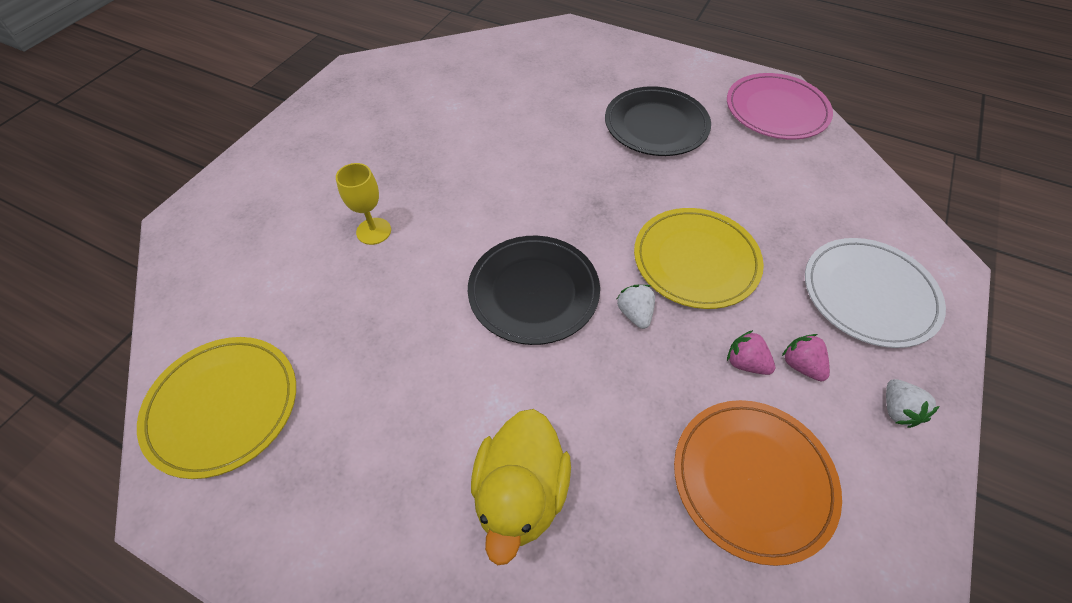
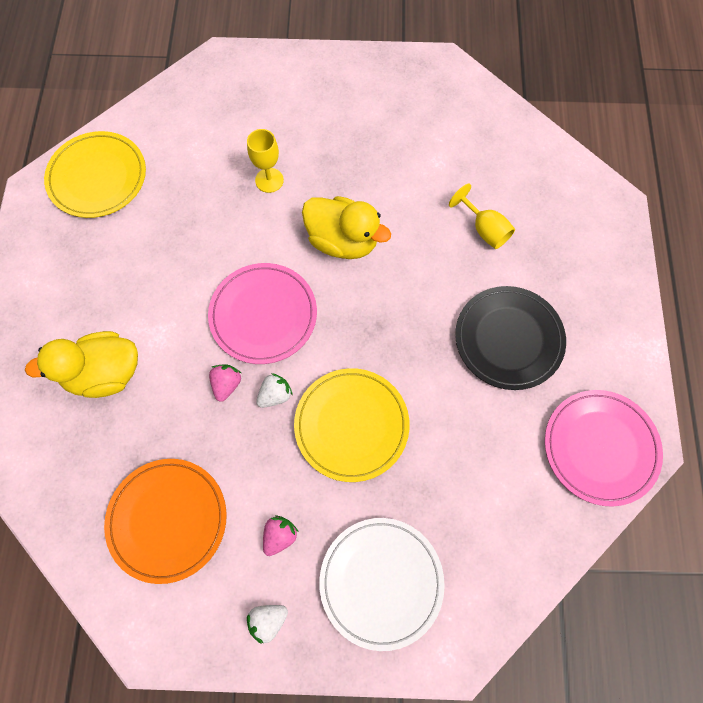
camera: 65 degrees right, 15 degrees up
black plate [468,236,600,345] -> pink plate [208,263,317,364]
pink strawberry [727,330,775,375] -> pink strawberry moved to [209,364,241,402]
none -> yellow duck [302,196,391,259]
none -> yellow goblet [449,184,515,249]

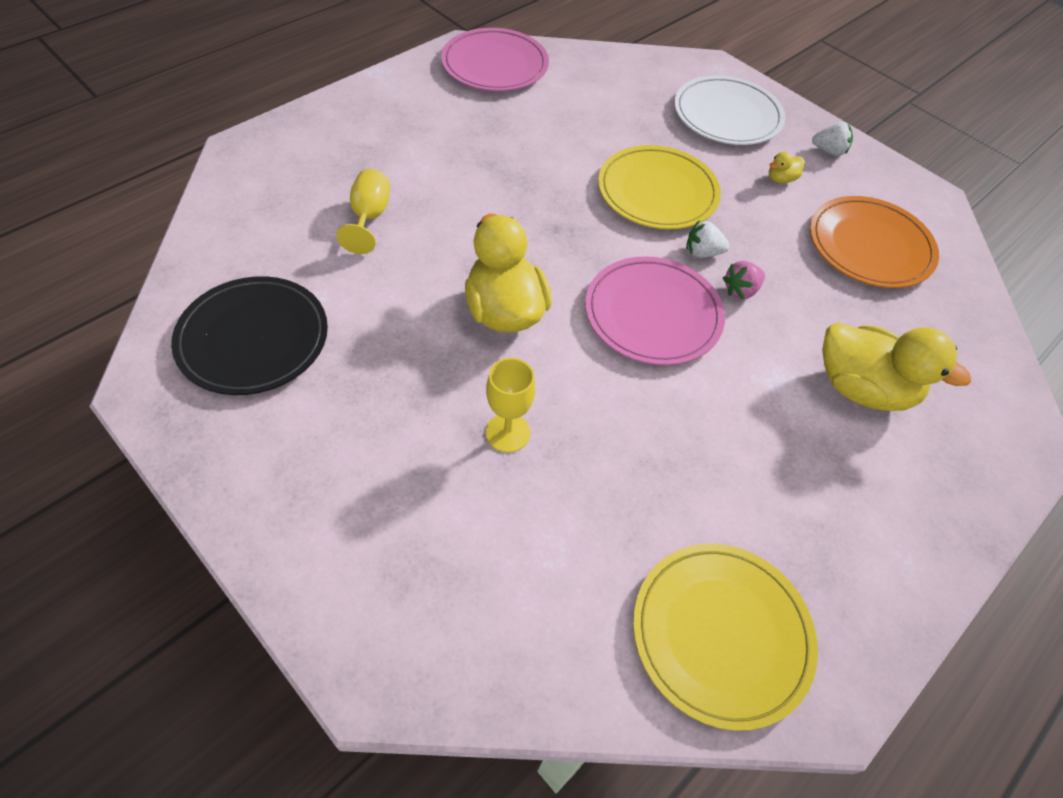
camera: 140 degrees left, 15 degrees down
pink strawberry [263,515,298,556] -> yellow duck [769,152,804,183]
black plate [455,286,566,390] -> black plate moved to [171,276,328,395]

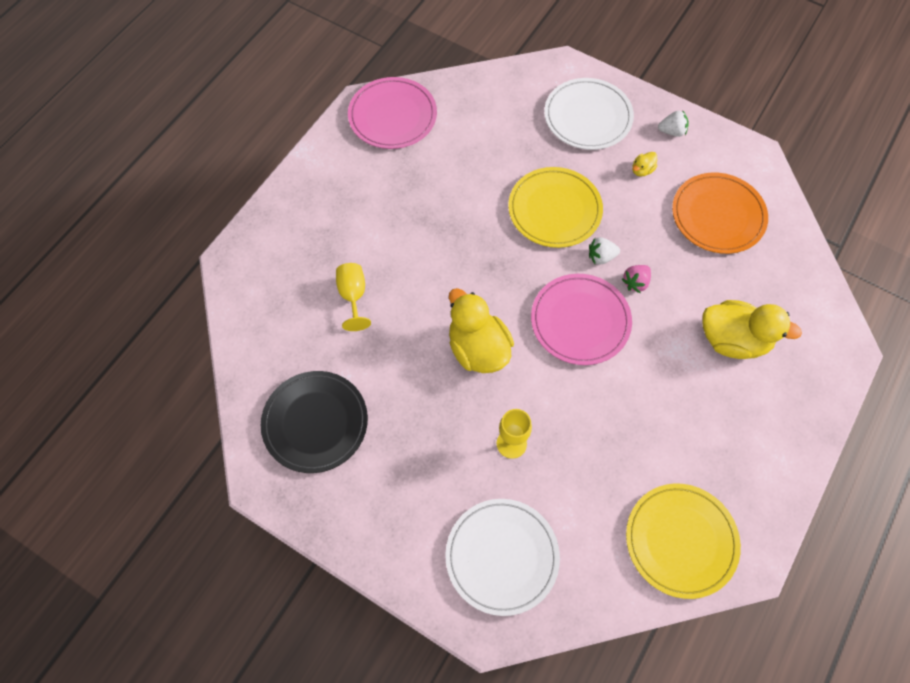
camera: 10 degrees left, 10 degrees up
none -> white plate [445,499,560,616]

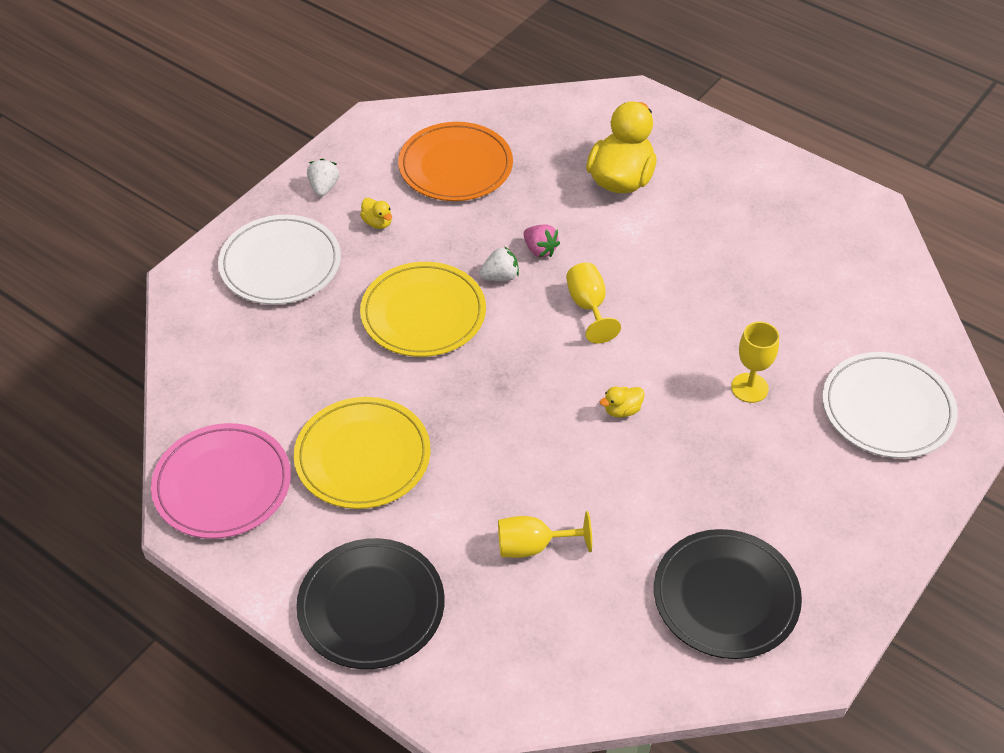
camera: 85 degrees left, 15 degrees down
yellow duck [449,288,514,373] -> yellow duck [600,387,645,418], size x0.42
pink plate [531,274,632,365] -> yellow goblet [566,262,621,344]
white strawberry [589,237,620,265] -> white strawberry turned 105 degrees counterclockwise [479,246,519,281]
yellow plate [626,484,741,599] -> yellow plate moved to [294,397,431,509]
none -> black plate [296,538,445,669]

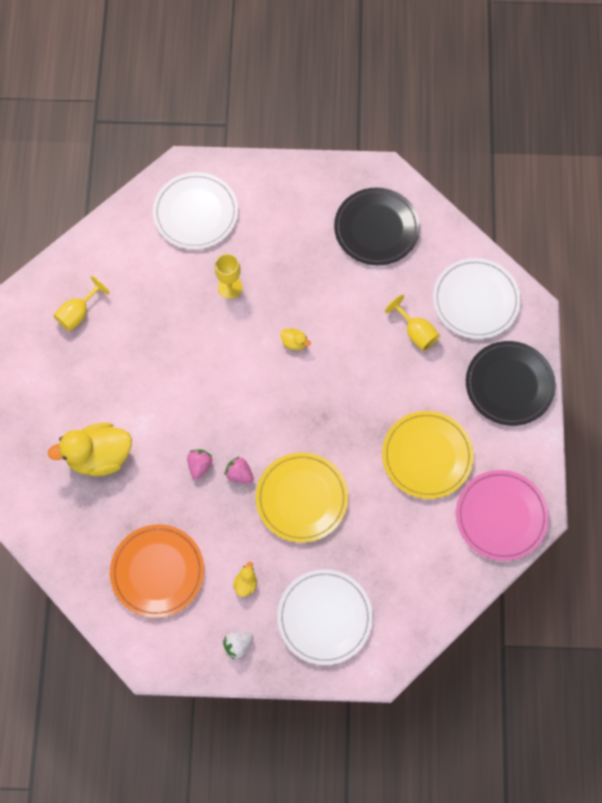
camera: 125 degrees left, 20 degrees up
white strawberry [479,246,519,281] -> pink strawberry [225,456,254,484]
yellow goblet [566,262,621,344] -> yellow goblet moved to [53,276,110,331]
none -> white plate [433,258,521,339]

